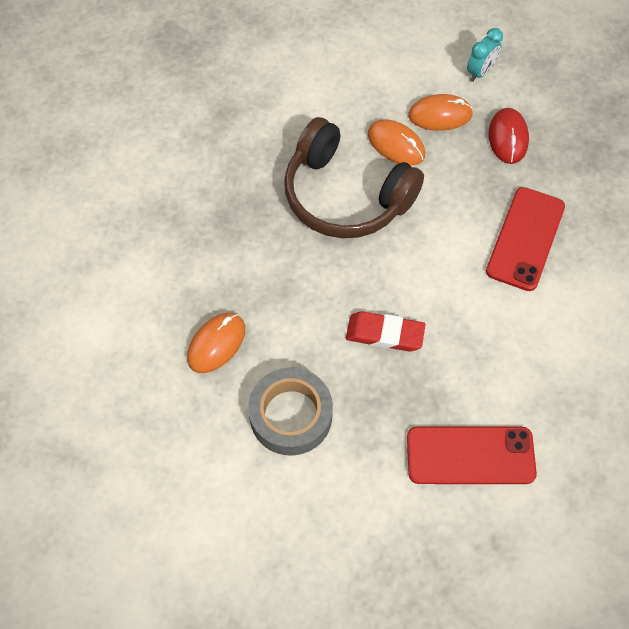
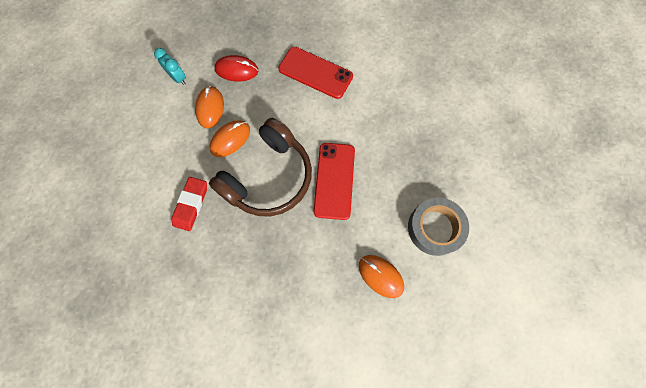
camera: 85 degrees left, 10 degrees up
red eraser [346,311,426,351] -> red eraser moved to [172,177,207,231]
red phone [407,427,537,484] -> red phone moved to [313,143,355,220]

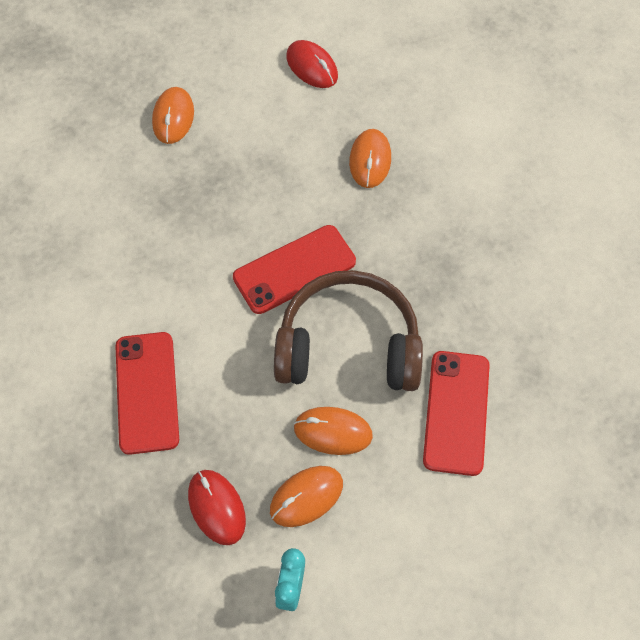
camera: 125 degrees left, 10 degrees down
red eraser [172,177,207,231] -> red phone [423,351,490,476]
grey tape [408,198,469,256] -> none
none -> orange mouse [152,87,194,144]
none -> red mouse [286,40,338,88]

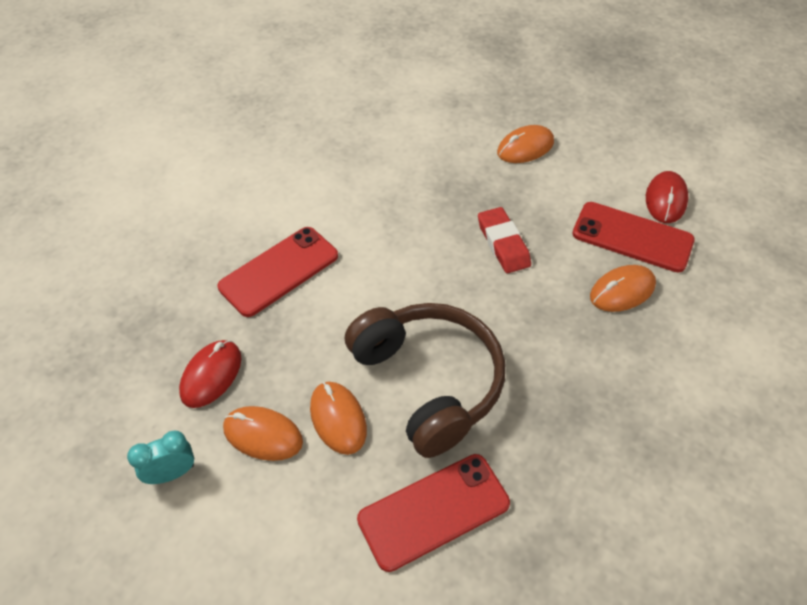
camera: 55 degrees right, 10 degrees down
red phone [233,225,356,314] -> red phone moved to [572,202,695,272]
none -> red eraser [478,207,531,273]

